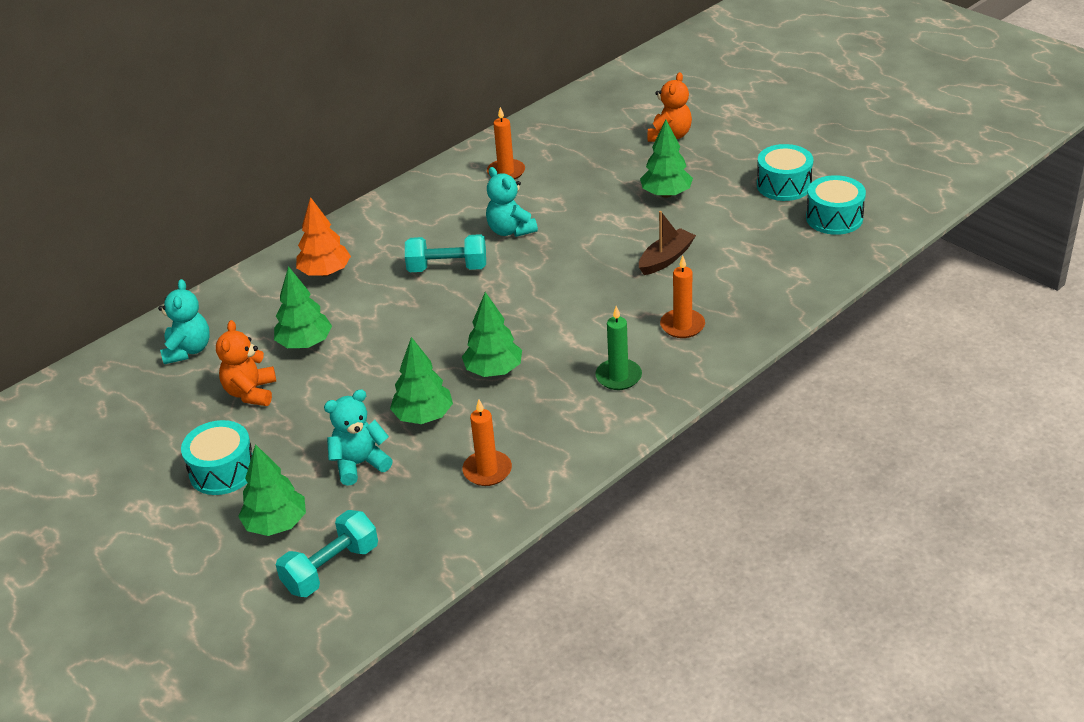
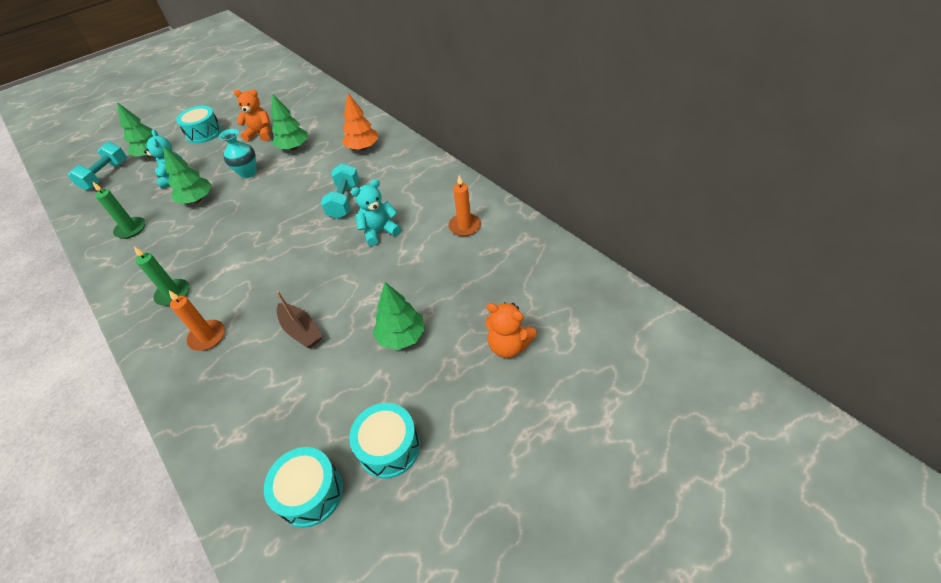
camera: 95 degrees right, 10 degrees up
turquoise teddy bear [158,279,210,364] -> none
turquoise dumbbell [276,510,378,597] -> turquoise dumbbell turned 60 degrees clockwise [68,142,127,190]
green tree [462,292,522,377] -> none
orange candle [462,399,512,486] -> green candle [92,181,145,239]
none -> turquoise vase [219,129,257,178]

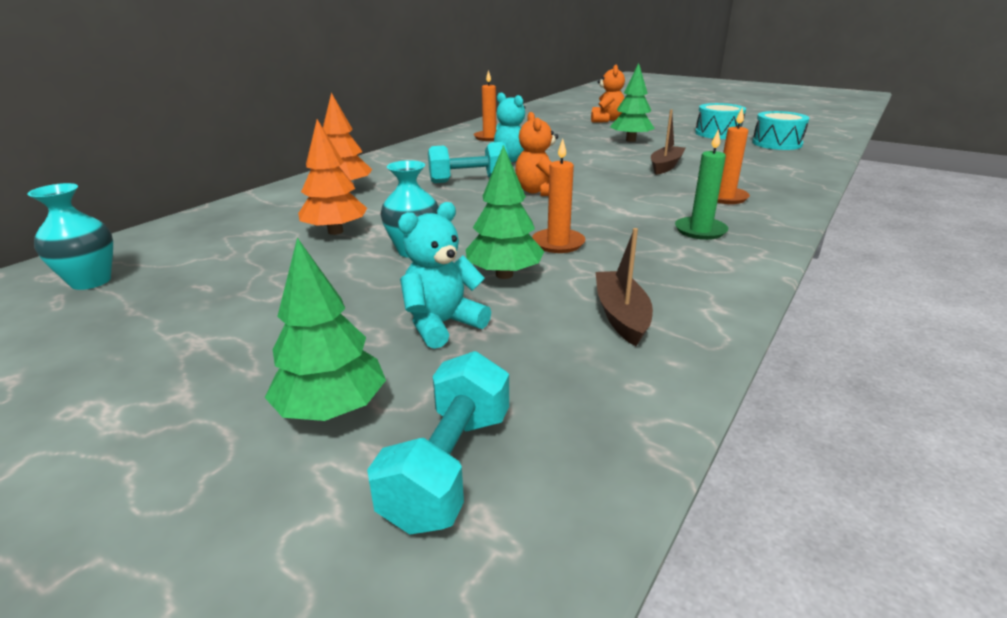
camera: 110 degrees left, 20 degrees down
turquoise dumbbell [68,142,127,190] -> turquoise dumbbell turned 75 degrees counterclockwise [367,351,509,534]
green candle [92,181,145,239] -> brown boat [596,228,653,346]
turquoise drum [176,106,222,144] -> none
orange teddy bear [234,89,271,141] -> orange teddy bear moved to [515,112,558,196]
green tree [271,93,308,150] -> orange tree [298,119,367,235]
none -> turquoise vase [27,183,113,290]
none -> orange candle [532,139,585,253]

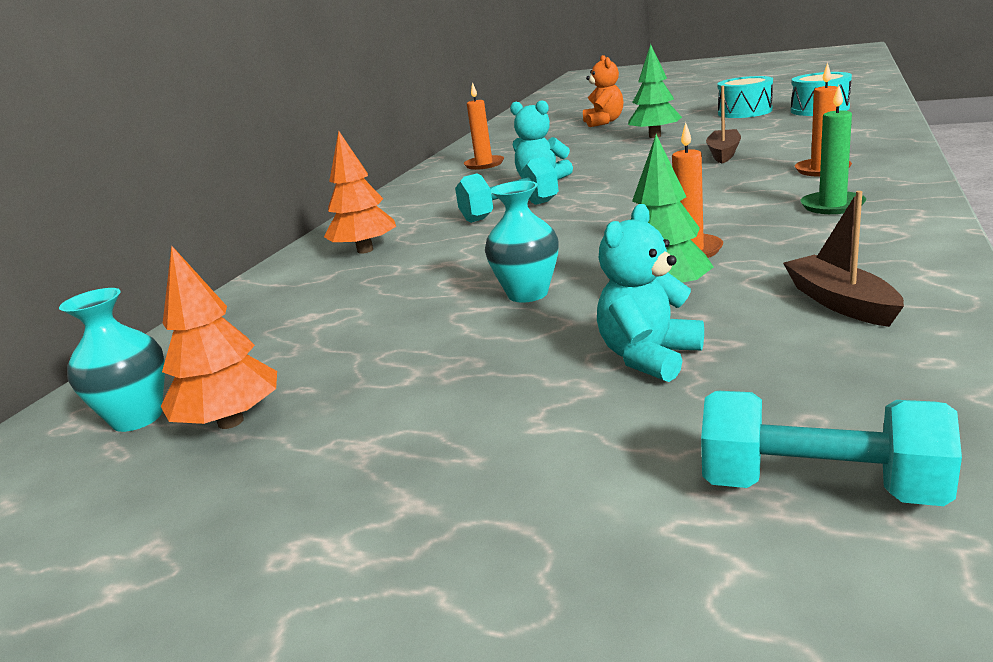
camera: 10 degrees left, 5 degrees down
green tree [265,238,386,421] -> none
orange tree [298,119,367,235] -> orange tree moved to [161,245,277,429]
turquoise dumbbell [367,351,509,534] -> turquoise dumbbell turned 75 degrees counterclockwise [701,391,962,506]
orange teddy bear [515,112,558,196] -> none

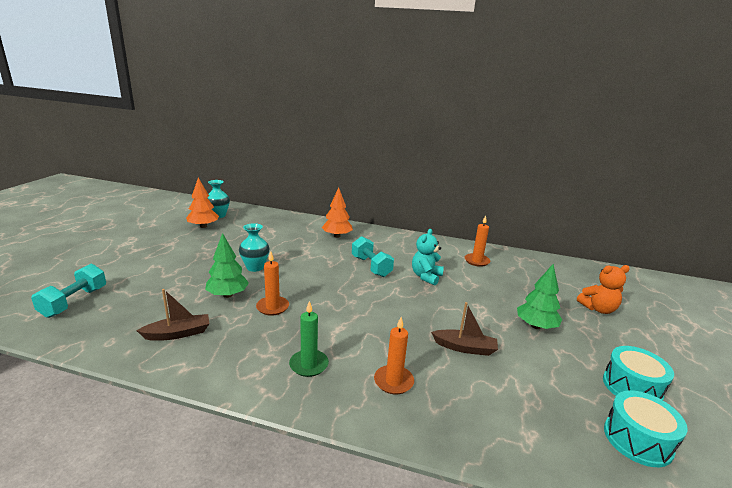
camera: 80 degrees right, 0 degrees up
turquoise teddy bear [597,204,704,382] -> none

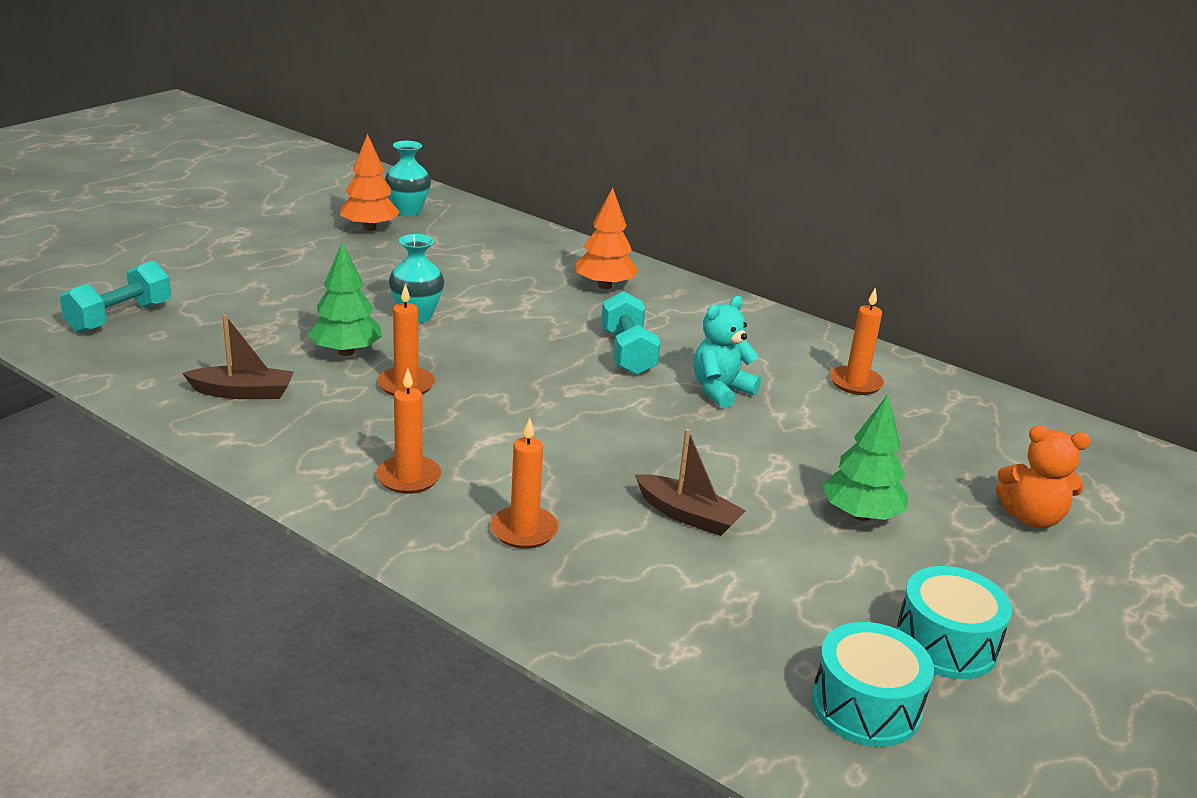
camera: 20 degrees right, 5 degrees up
green candle [289,301,329,377] -> orange candle [376,368,441,494]

